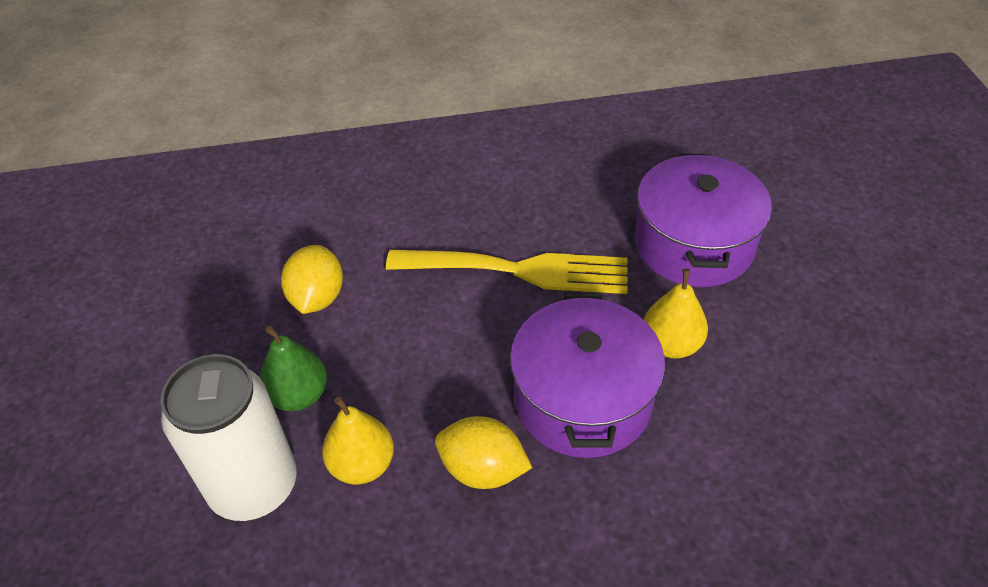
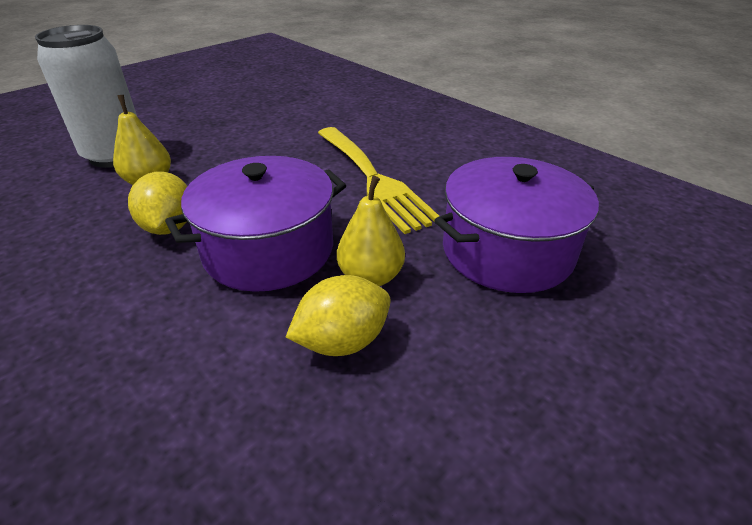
camera: 55 degrees right, 10 degrees down
green pear [260,326,327,411] -> none
yellow lemon [281,245,343,314] -> yellow lemon moved to [286,275,391,356]

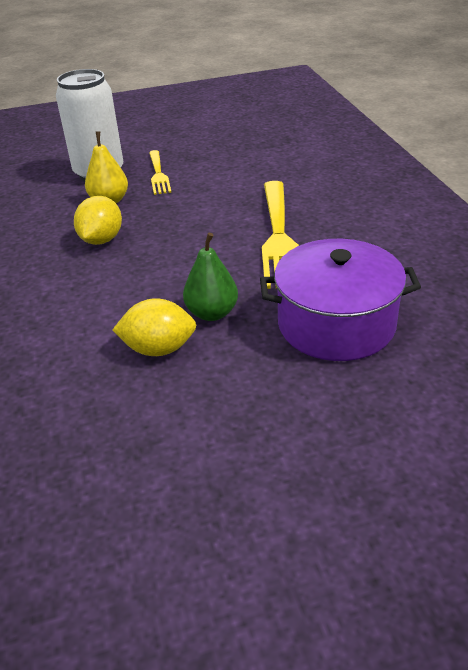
camera: 30 degrees right, 0 degrees up
purple pot [165,156,346,292] -> none
yellow pear [337,176,405,286] -> green pear [183,233,238,321]
none -> yellow fork [149,150,171,195]

